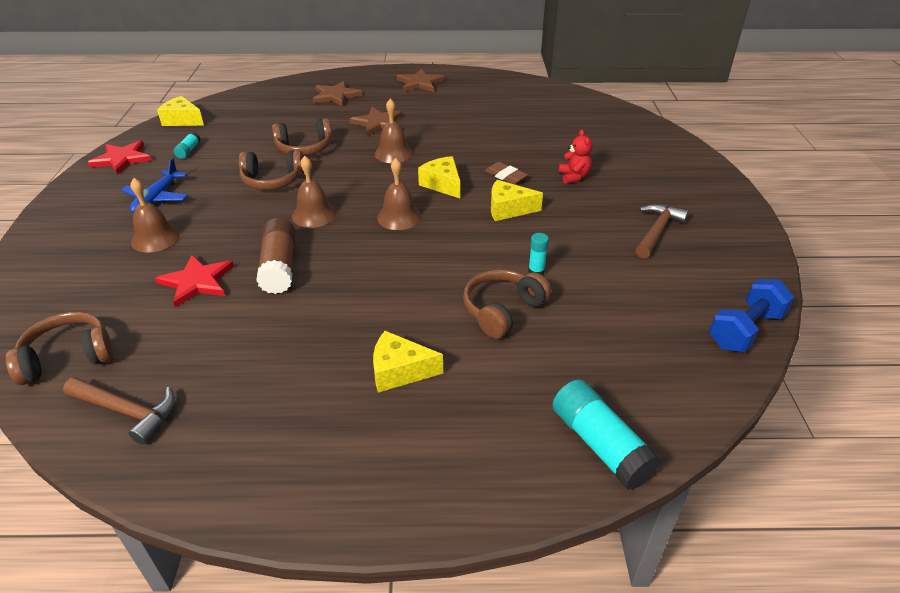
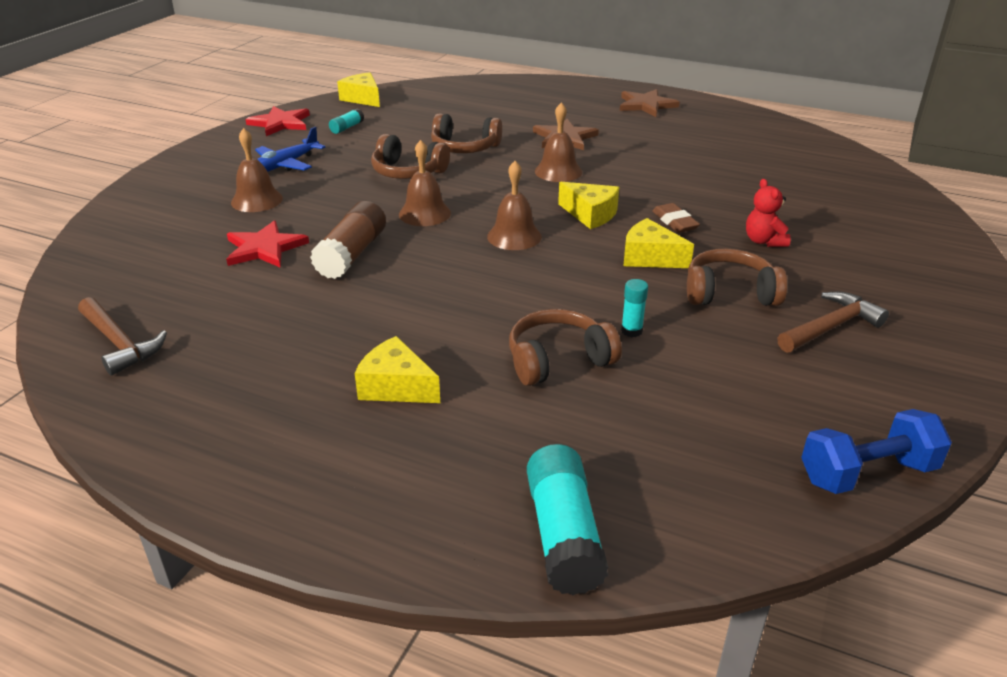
camera: 25 degrees right, 5 degrees down
brown headphones [6,312,113,385] -> brown headphones moved to [687,248,787,306]
brown star [313,81,362,107] -> none
yellow cheese [418,156,460,198] -> yellow cheese turned 135 degrees clockwise [558,182,619,229]
red teddy bear [559,129,593,184] -> red teddy bear turned 150 degrees clockwise [746,179,791,247]

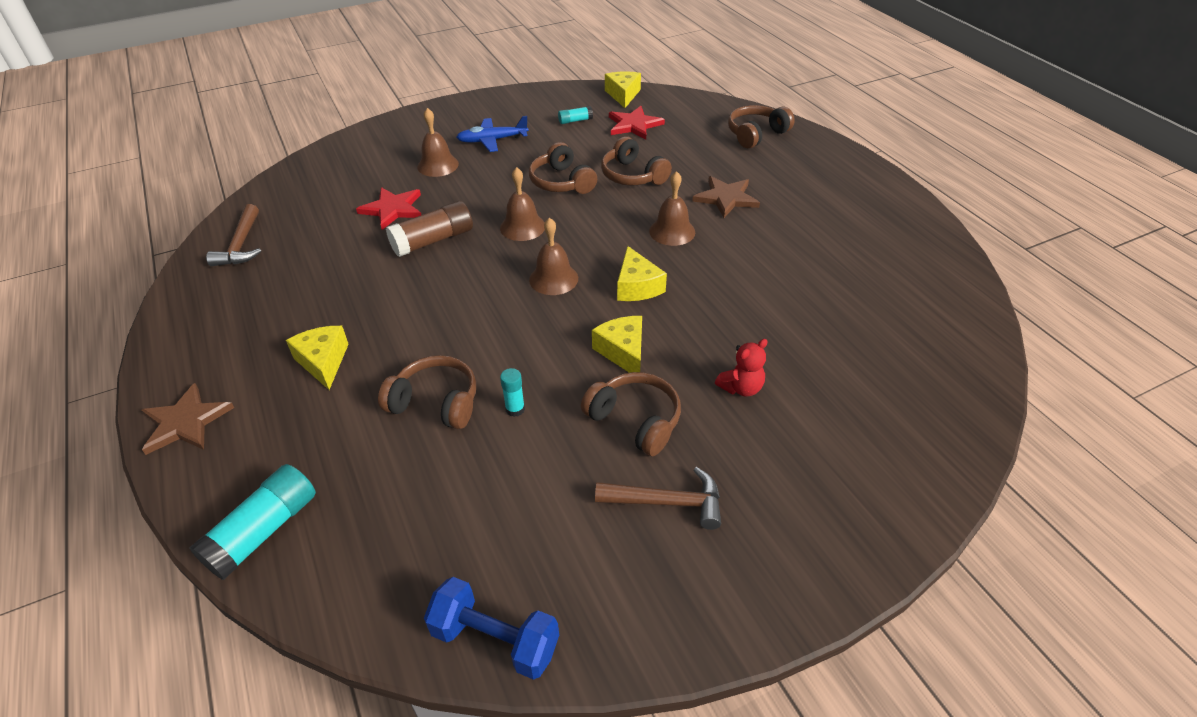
camera: 40 degrees right, 10 degrees up
red star [245,106,310,136] -> red star moved to [609,106,665,139]
brown star [620,89,680,117] -> brown star moved to [141,383,234,455]
brown eraser [652,203,700,233] -> none
red teddy bear [746,179,791,247] -> red teddy bear turned 150 degrees counterclockwise [715,339,768,397]
none -> brown headphones [728,105,795,149]

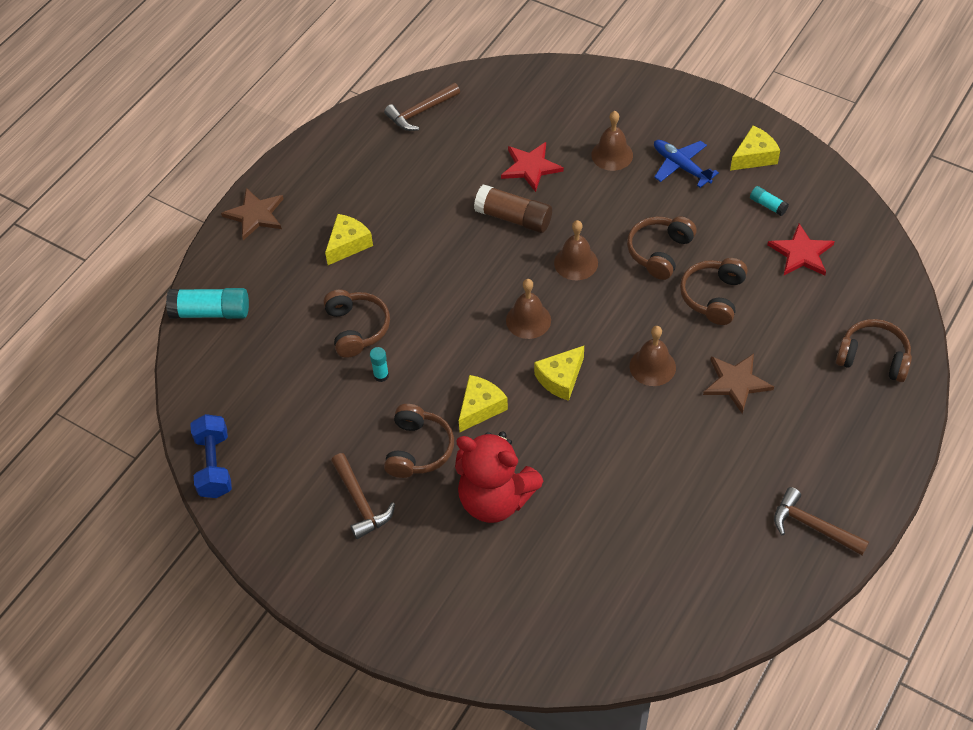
camera: 60 degrees right, 10 degrees up
yellow cheese [605,71,641,108] -> yellow cheese moved to [730,126,780,171]
red teddy bear [715,339,768,397] -> red teddy bear [455,431,544,523], size x2.15
none -> brown hammer [774,487,869,555]

